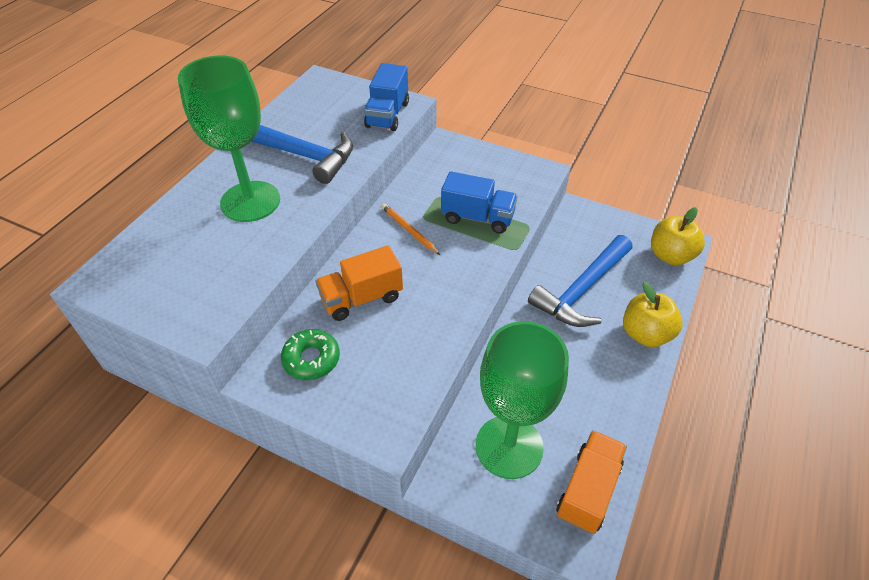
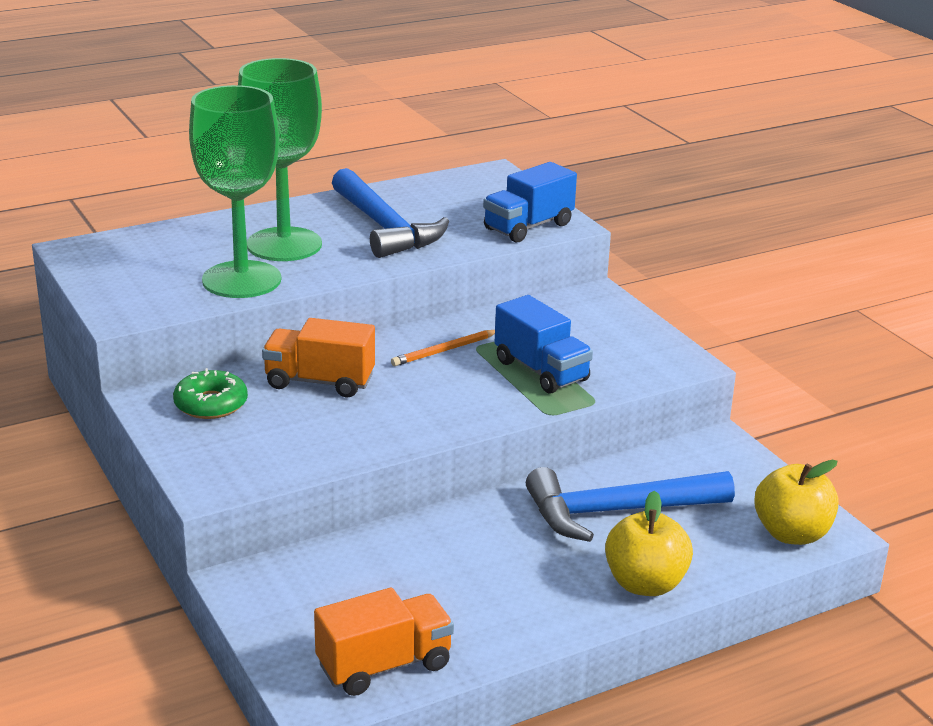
camera: 35 degrees right, 20 degrees down
orange pencil [381,204,440,255] -> orange pencil turned 120 degrees counterclockwise [391,330,495,366]
green goblet [476,321,569,479] -> green goblet moved to [189,85,281,298]

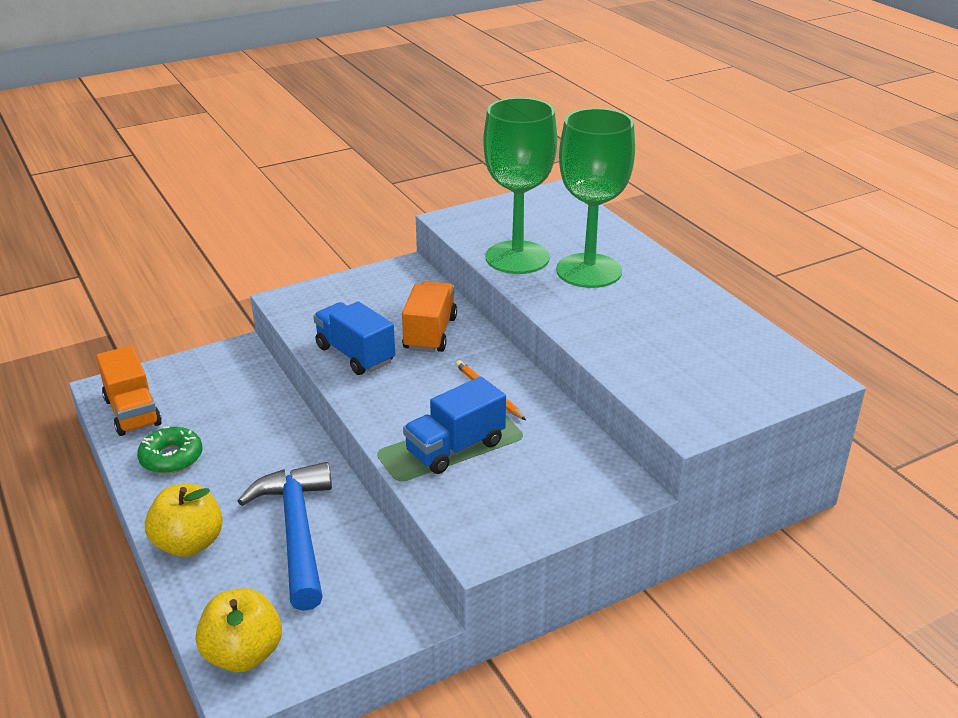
camera: 90 degrees right, 5 degrees up
green donut [173,368,248,419] -> green donut moved to [137,426,202,474]
blue hammer [332,168,449,258] -> none
blue truck [483,162,577,242] -> blue truck moved to [313,301,395,375]

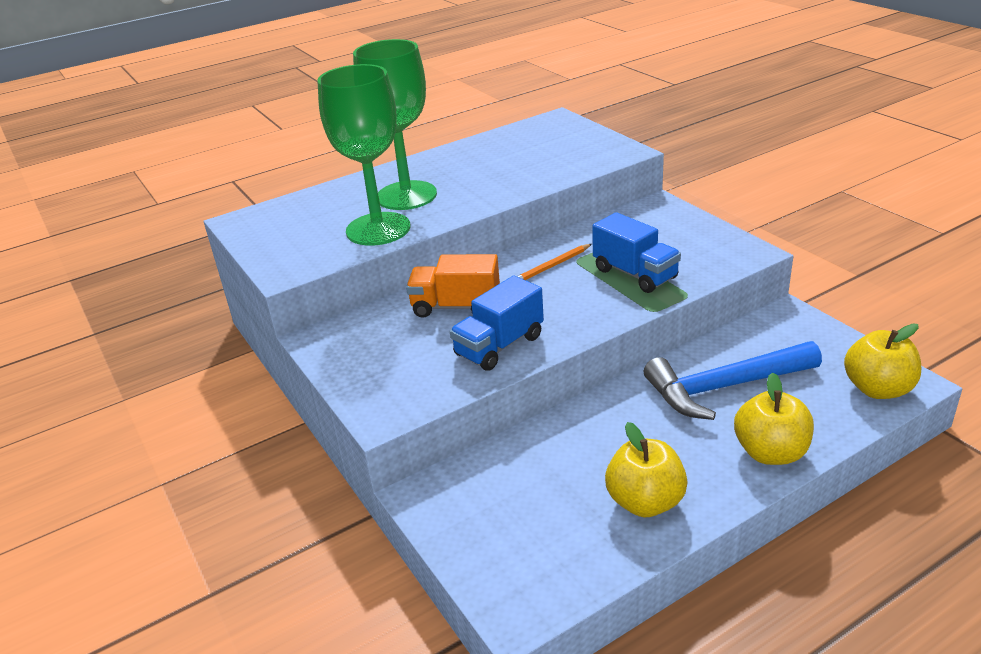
camera: 90 degrees left, 0 degrees up
orange truck [96,346,162,436] -> none
green donut [137,426,202,474] -> yellow apple [605,422,687,517]

